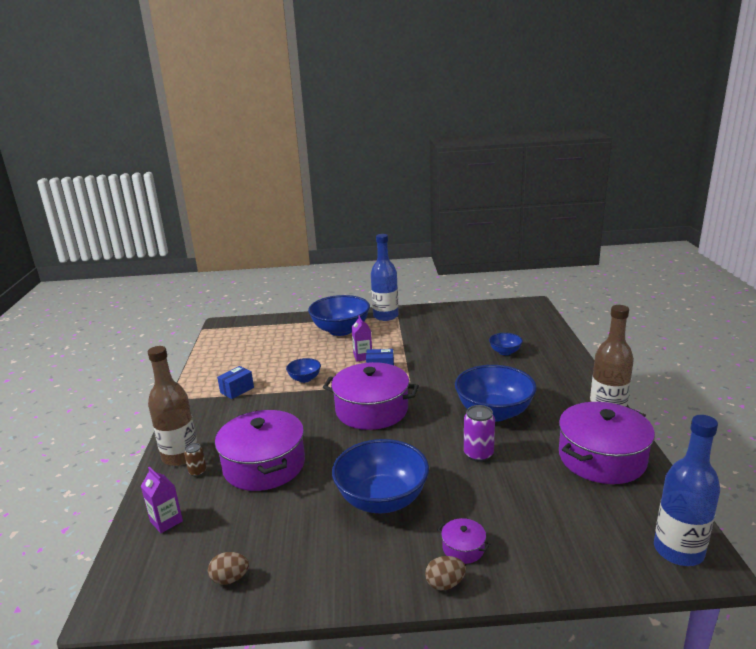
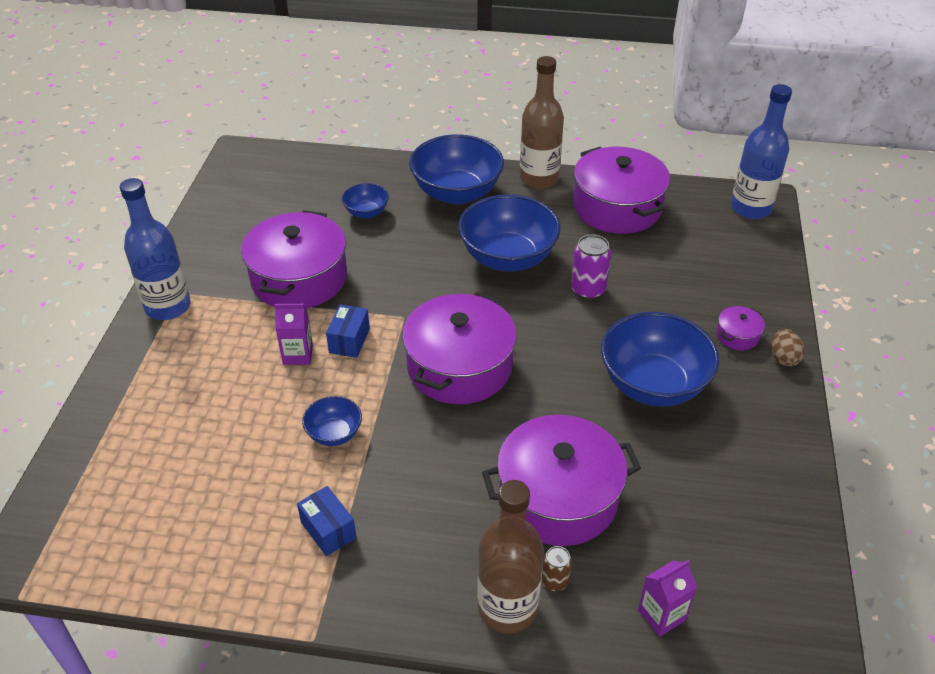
camera: 80 degrees left, 20 degrees up
brown egg [208,552,249,585] -> none
blue bowl [308,295,370,336] -> blue bowl moved to [409,134,504,204]
none -> purple pot [241,210,347,308]

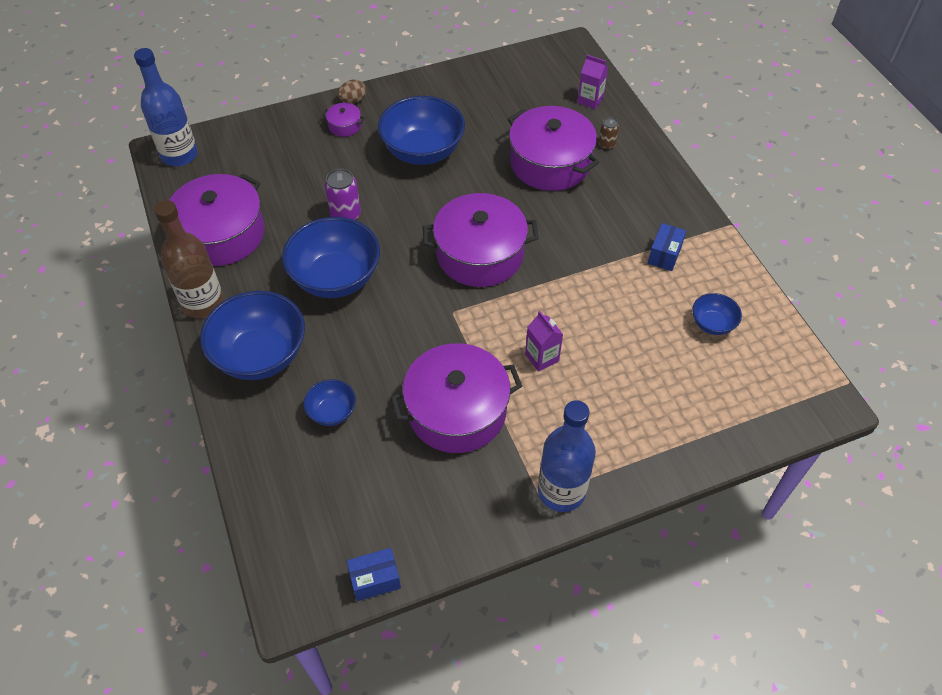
camera: 120 degrees left, 10 degrees up
blue bowl [302,396,362,446] -> blue bowl moved to [692,293,742,335]
blue box [326,304,370,358] -> blue box moved to [347,548,401,601]
brown bottle [477,480,544,634] -> none

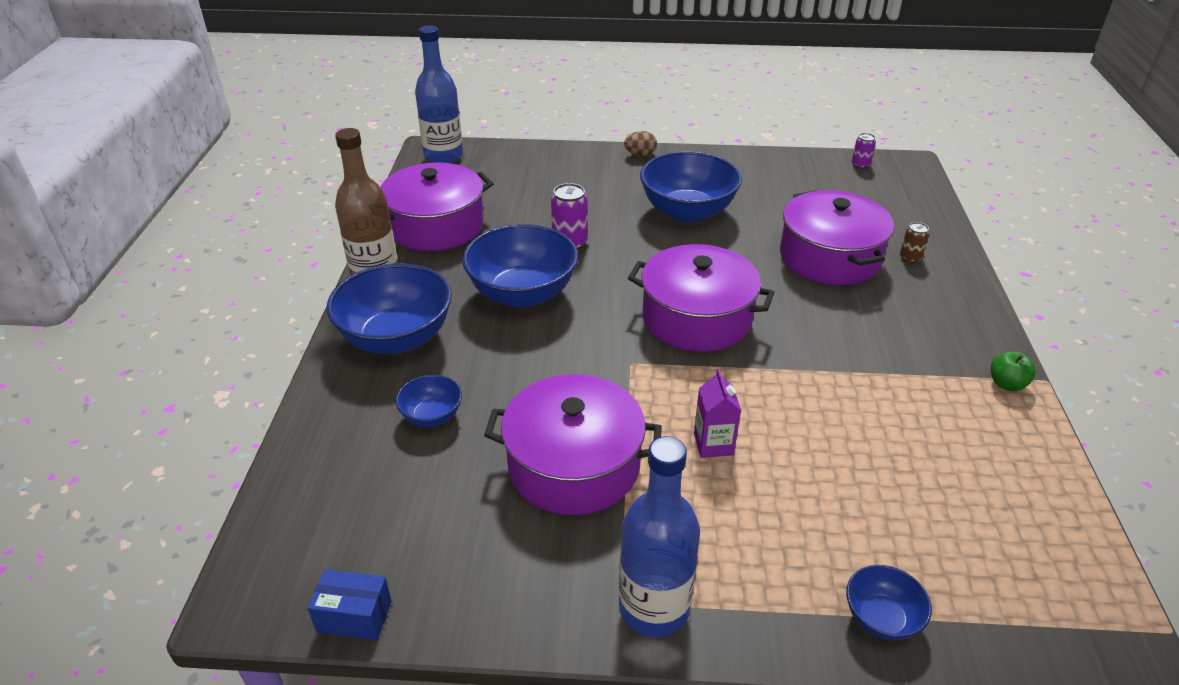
camera: 25 degrees right, 15 degrees down
purple pot [322,103,365,137] -> none
purple carton [577,55,608,109] -> none
blue box [648,223,686,271] -> none
blue bowl [692,293,742,335] -> blue bowl moved to [846,565,932,641]
none -> purple can [852,133,876,169]
none -> green apple [991,351,1036,391]

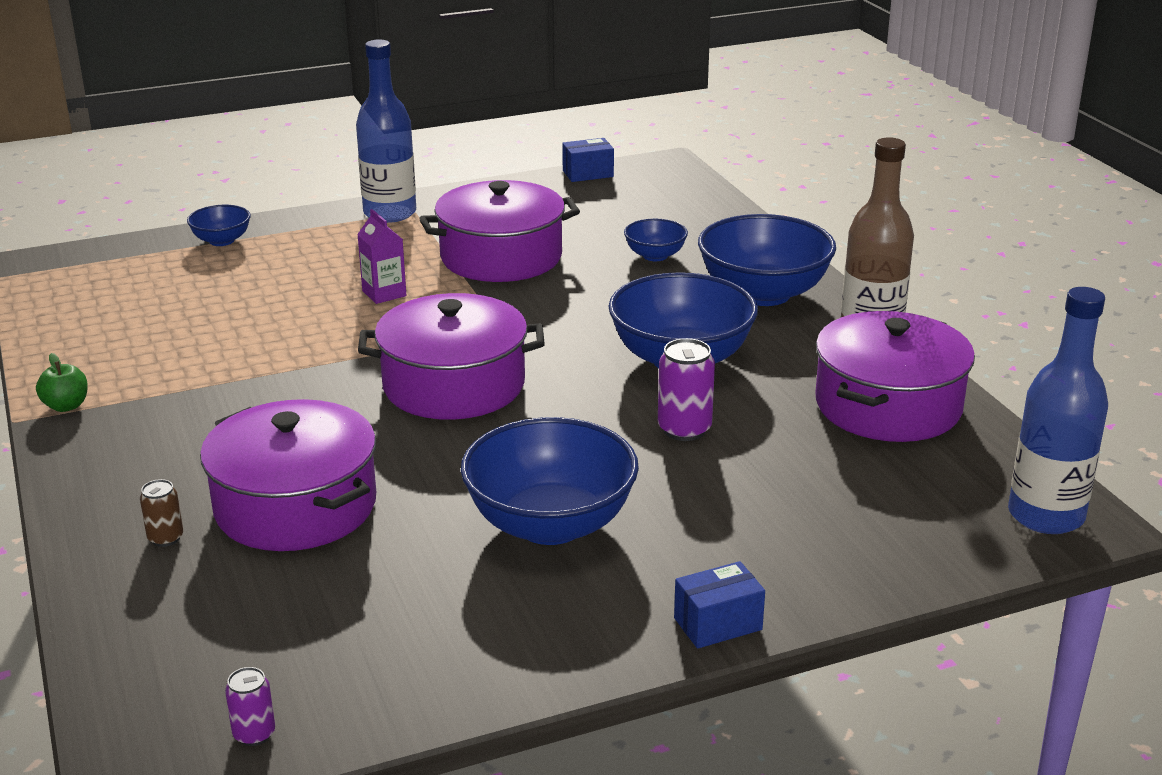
camera: 155 degrees right, 10 degrees down
brown egg [624,131,657,156] -> blue box [674,561,765,649]

